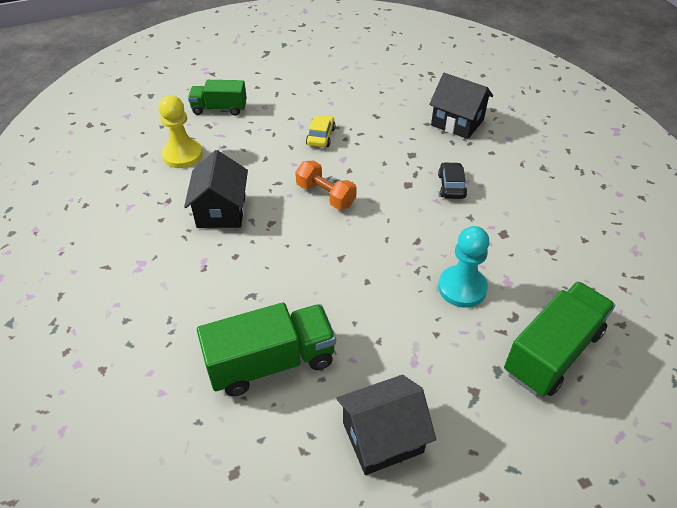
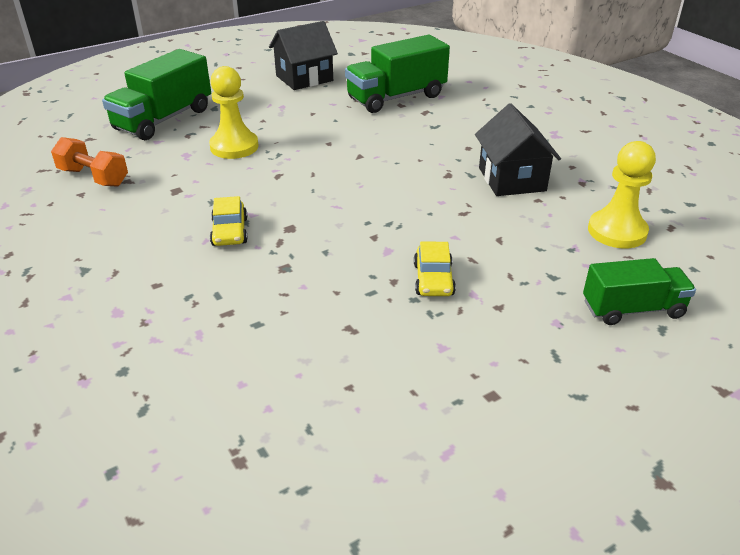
camera: 170 degrees right, 10 degrees down
orange dumbbell [295,160,357,210] -> orange dumbbell moved to [51,137,128,187]
black house [429,73,493,139] -> none
black car [438,162,467,199] -> yellow car [210,196,248,246]
turquoise pawn [438,226,490,308] -> yellow pawn [209,66,259,159]

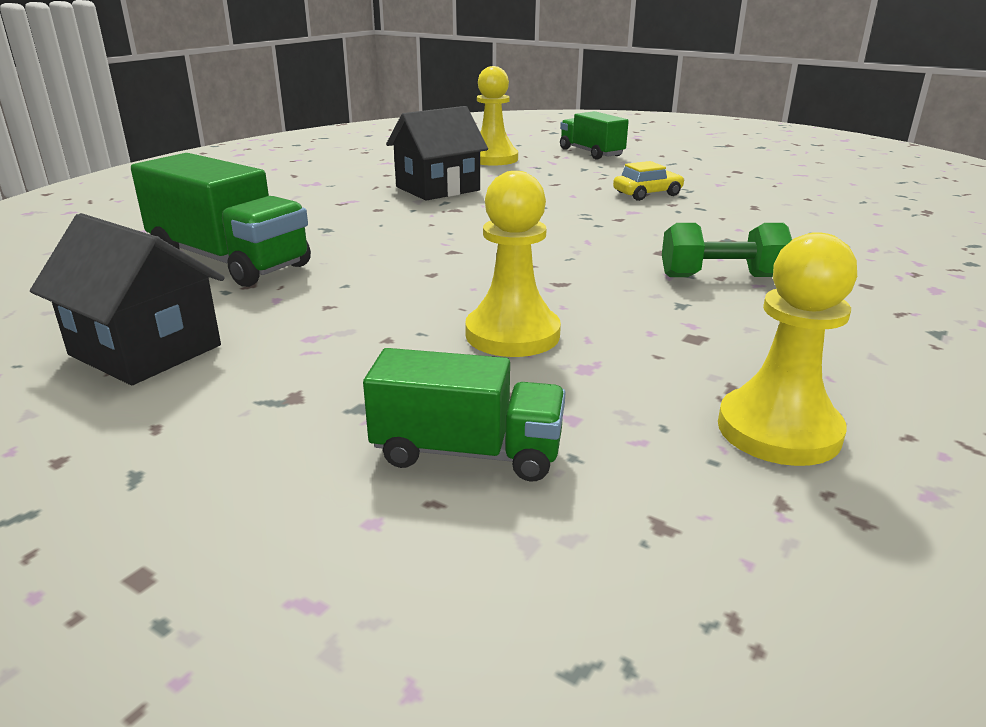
camera: 115 degrees left, 10 degrees down
orange dumbbell [51,137,128,187] -> yellow pawn [718,232,857,466]
green truck [102,49,211,140] -> green truck [363,348,565,482], size x0.64
yellow car [210,196,248,246] -> green dumbbell [662,223,792,277]

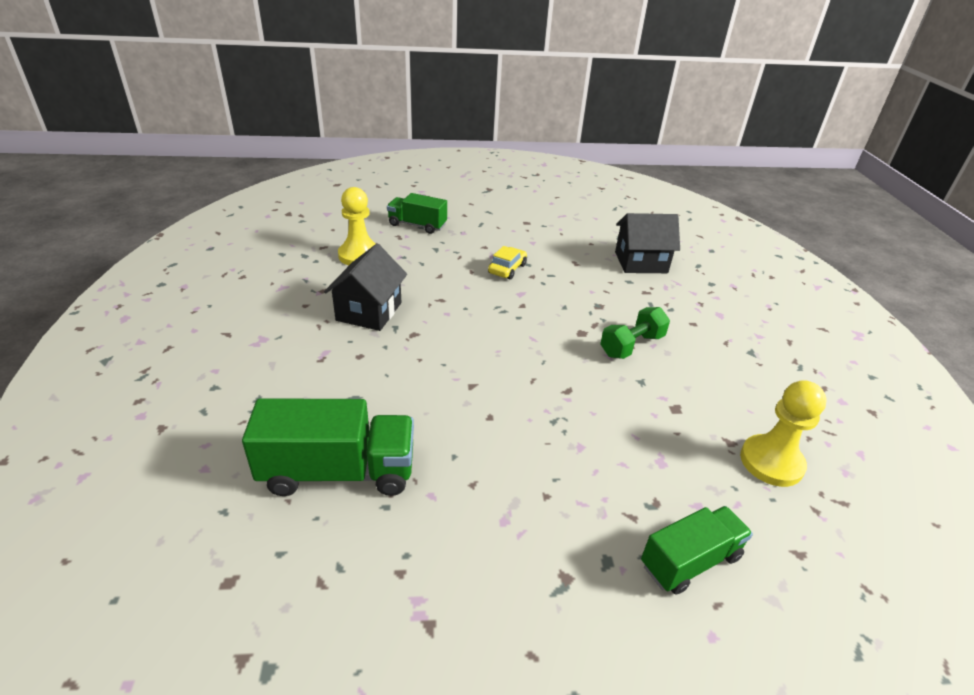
camera: 40 degrees left, 10 degrees up
black house [30,213,225,385] -> black house moved to [615,213,680,273]
yellow pawn [465,171,561,357] -> none

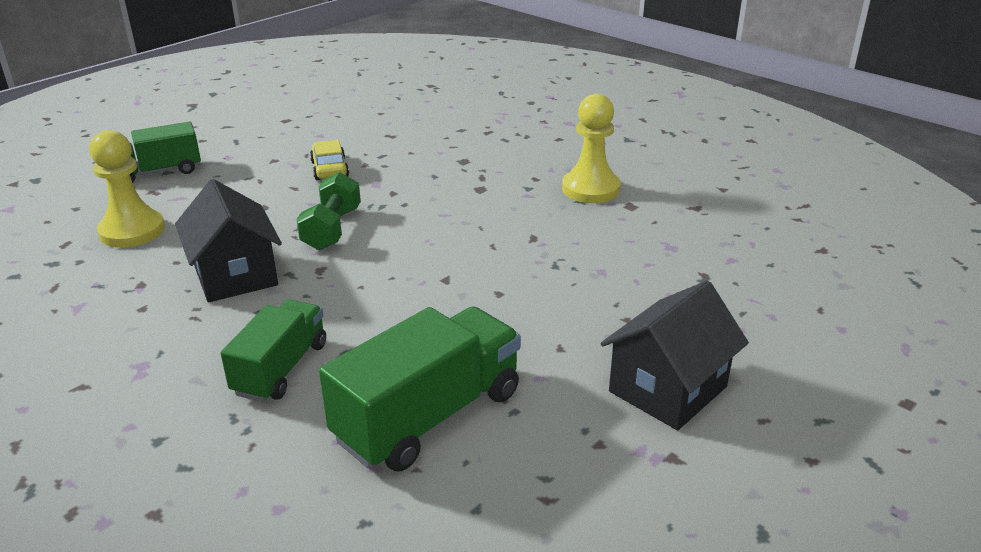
camera: 40 degrees left, 5 degrees down
green dumbbell [600,307,670,359] -> green dumbbell moved to [296,172,361,250]
black house [615,213,680,273] -> black house moved to [601,281,749,430]
green truck [641,506,753,595] -> green truck moved to [221,300,326,402]
yellow pawn [740,380,827,487] -> yellow pawn moved to [562,94,620,203]

